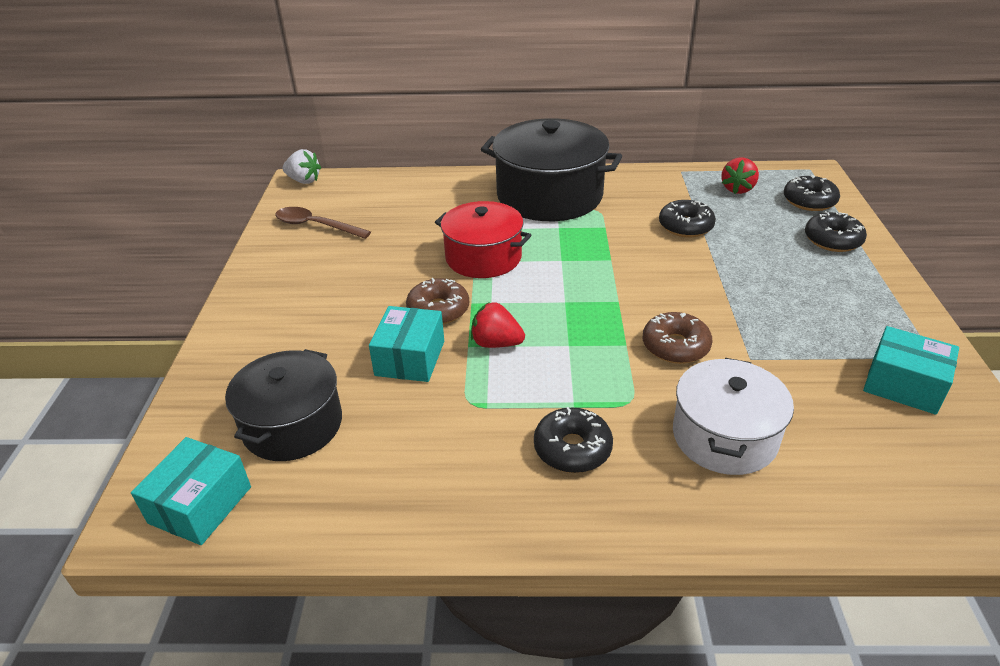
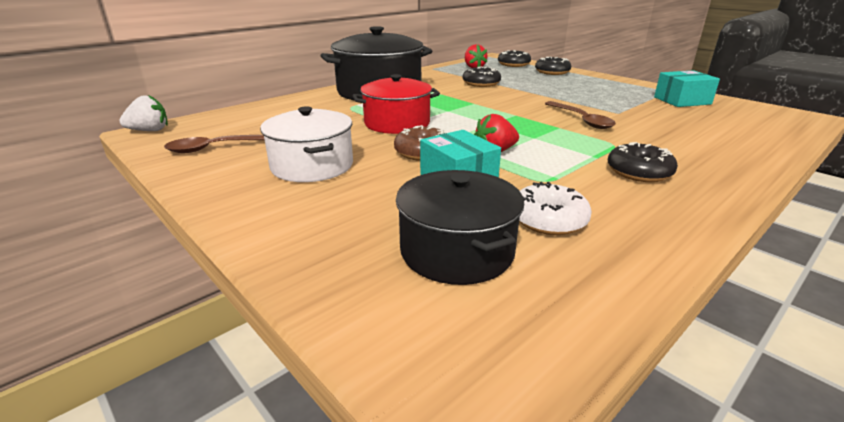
camera: 45 degrees left, 10 degrees down
turquoise box [131,437,251,545] -> none
brown donut [643,312,712,364] -> brown spoon [545,101,616,129]
white pot [673,358,794,475] -> white pot moved to [260,106,353,182]
none -> white donut [519,182,592,235]

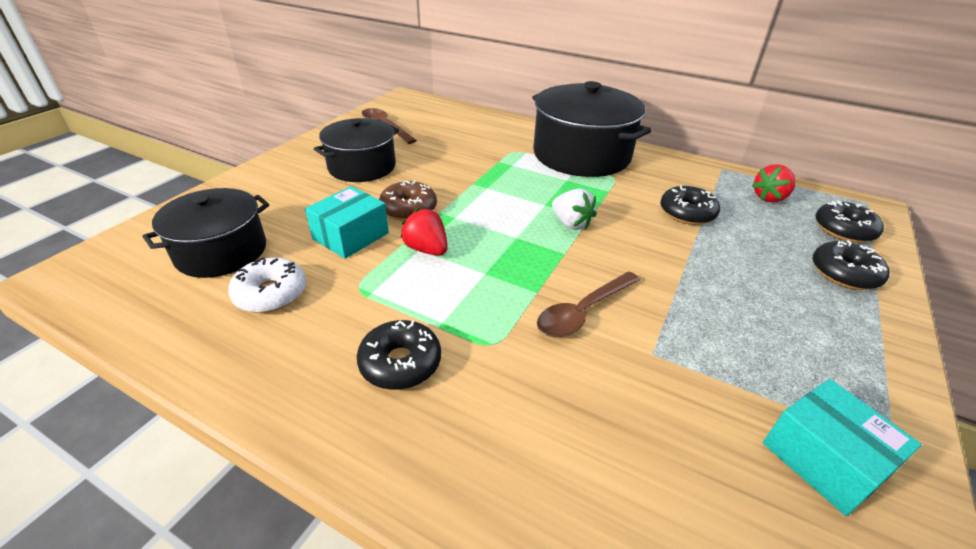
camera: 70 degrees right, 10 degrees up
white strawberry [119,95,168,131] -> white strawberry moved to [552,188,597,230]
white pot [260,106,353,182] -> black pot [314,118,399,182]
red pot [352,74,440,134] -> none

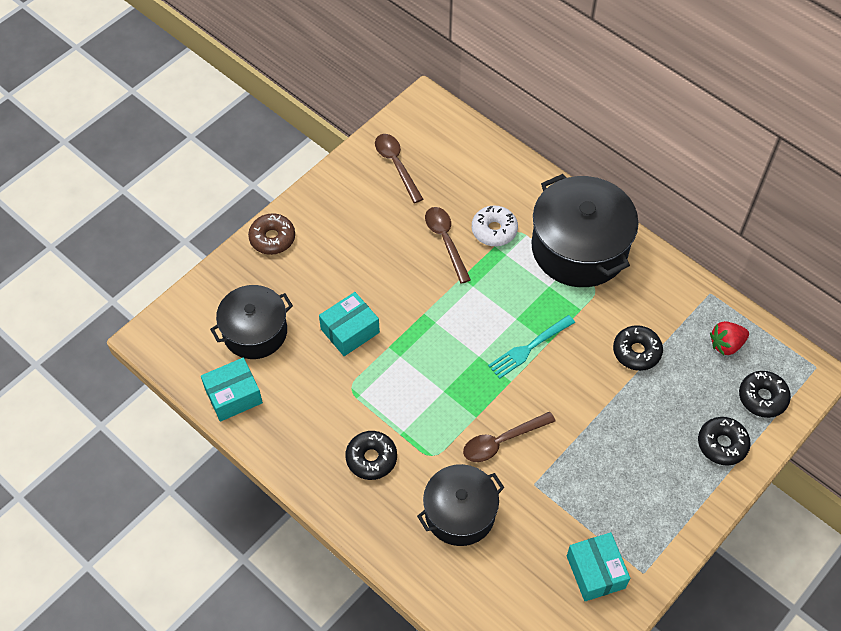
camera: 15 degrees right, 20 degrees up
white donut [228,257,306,313] -> white donut moved to [472,206,518,246]
black pot [314,118,399,182] -> black pot moved to [417,464,504,546]
brown donut [379,180,437,221] -> brown donut moved to [248,213,295,255]
red strawberry [401,208,448,256] -> none
white strawberry [552,188,597,230] -> turquoise fork [488,315,575,379]
none -> turquoise box [201,358,263,422]
none -> brown spoon [425,207,471,284]

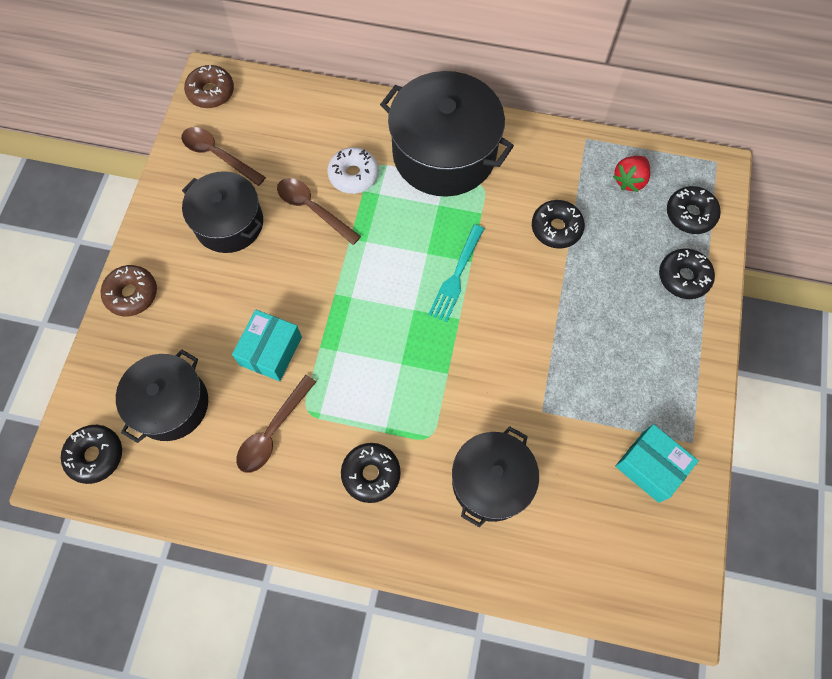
camera: 30 degrees left, 10 degrees up
turquoise box [201,358,263,422] -> none
brown spoon [463,412,556,462] -> brown spoon moved to [236,375,316,473]
none -> black donut [61,425,122,484]
none -> black pot [182,171,263,253]
none -> brown donut [184,65,234,108]

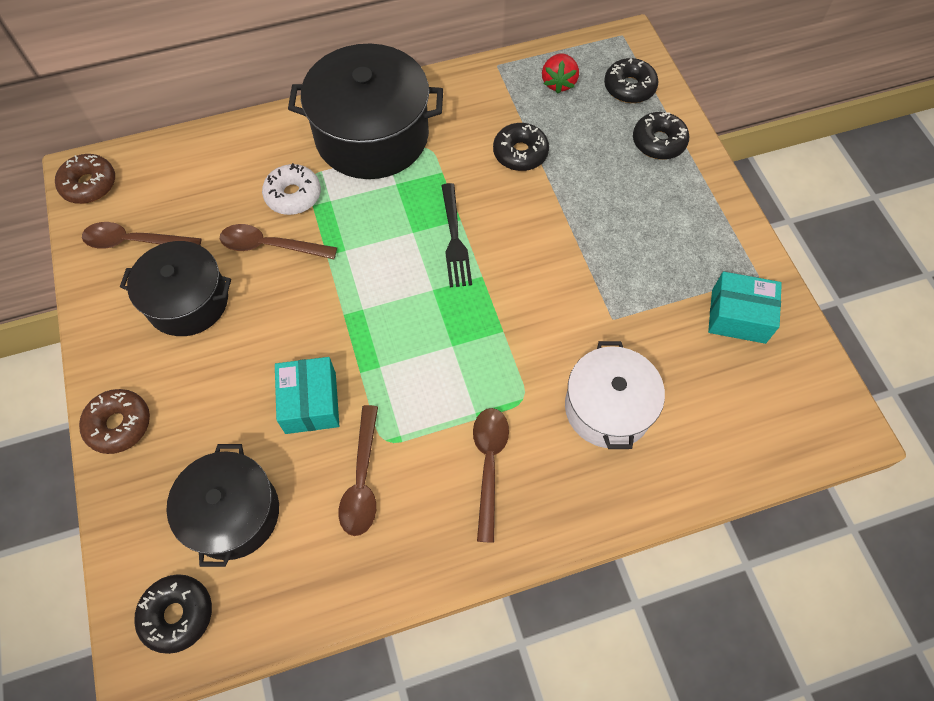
camera: 30 degrees left, 5 degrees down
black donut [341,443,401,503] -> brown spoon [473,408,509,543]
turquoise fork [428,224,484,322] -> black fork [441,183,472,288]
black pot [452,426,539,528] -> white pot [565,341,665,449]

